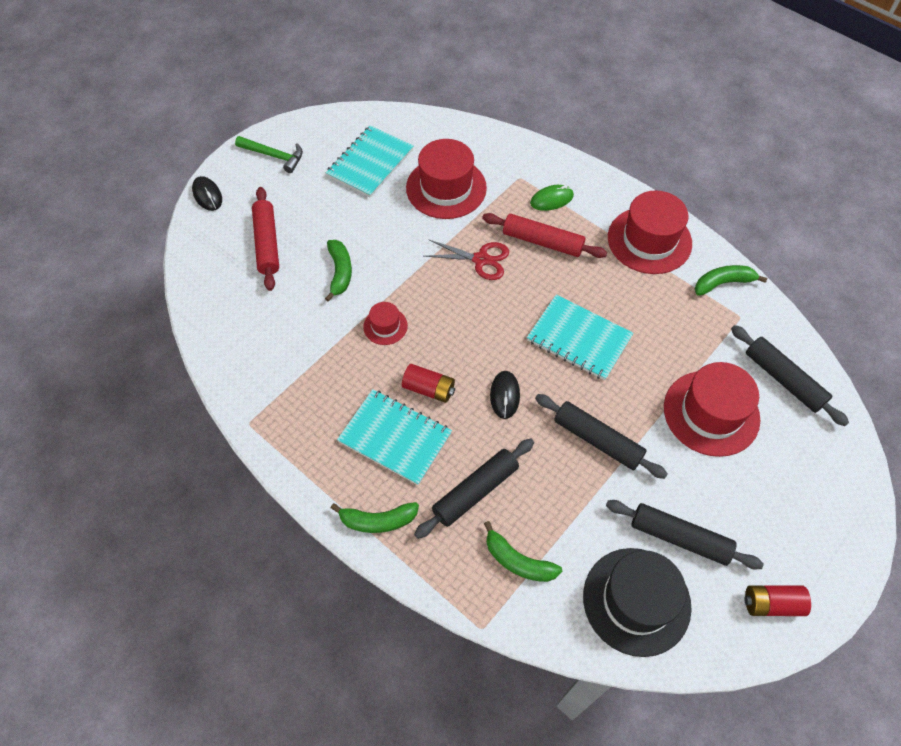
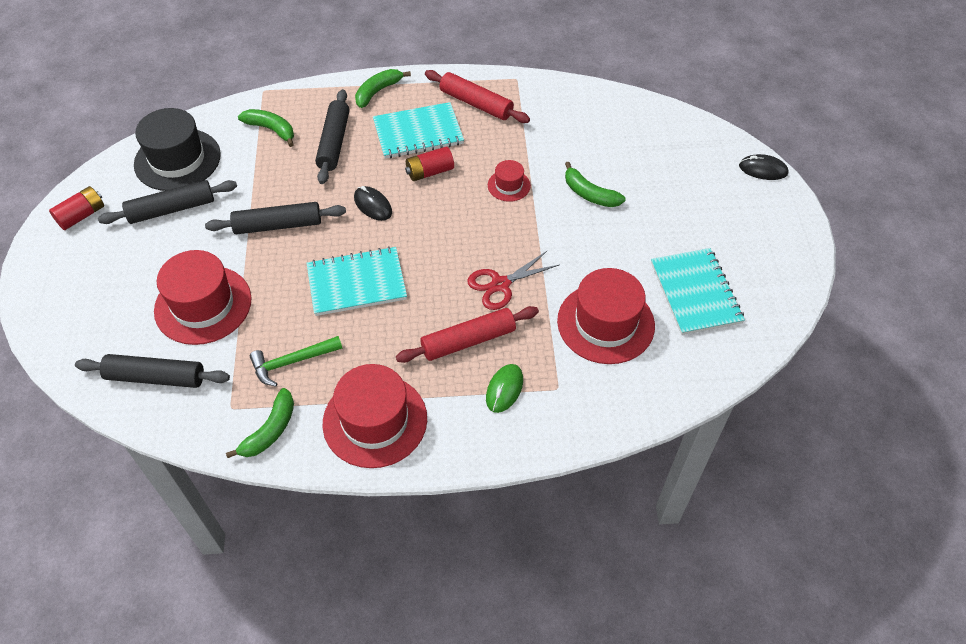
camera: 135 degrees right, 5 degrees down
green hammer [235,136,303,173] -> green hammer moved to [250,336,342,387]
red rolling pin [252,187,279,291] -> red rolling pin moved to [425,70,530,123]
green banana [484,521,562,582] -> green banana turned 45 degrees clockwise [238,109,294,147]

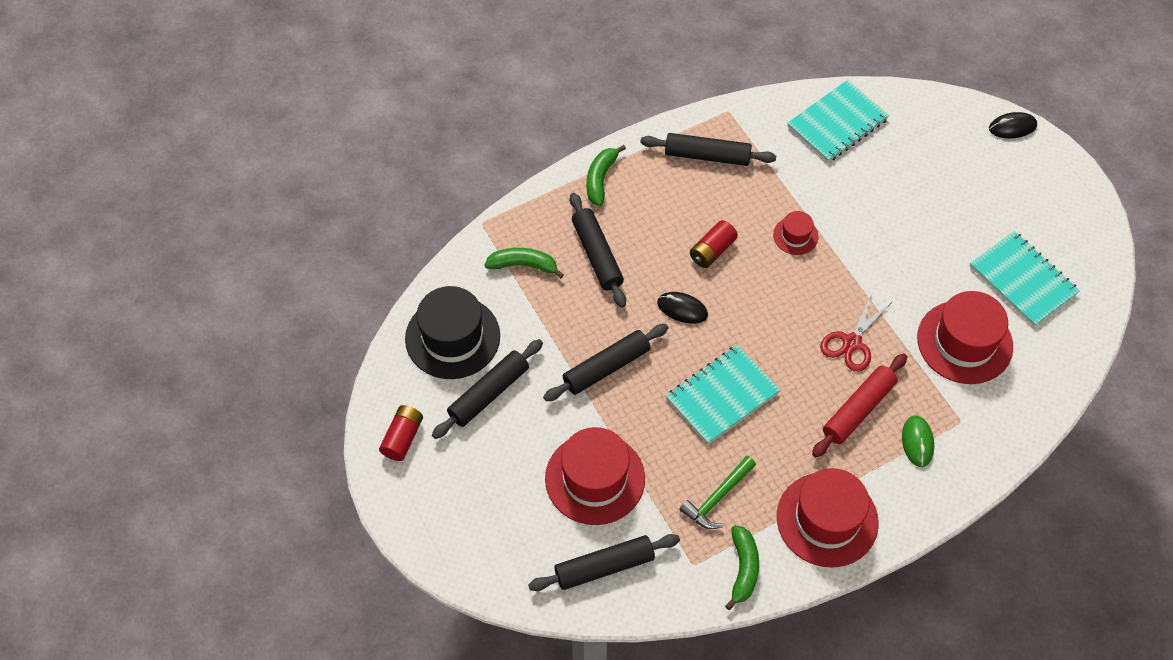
camera: 25 degrees left, 5 degrees up
turquoise notebook [373,102,464,159] -> turquoise notebook moved to [787,80,889,162]
red rolling pin [425,70,530,123] -> black rolling pin [640,133,776,166]
green banana [565,162,626,207] -> none

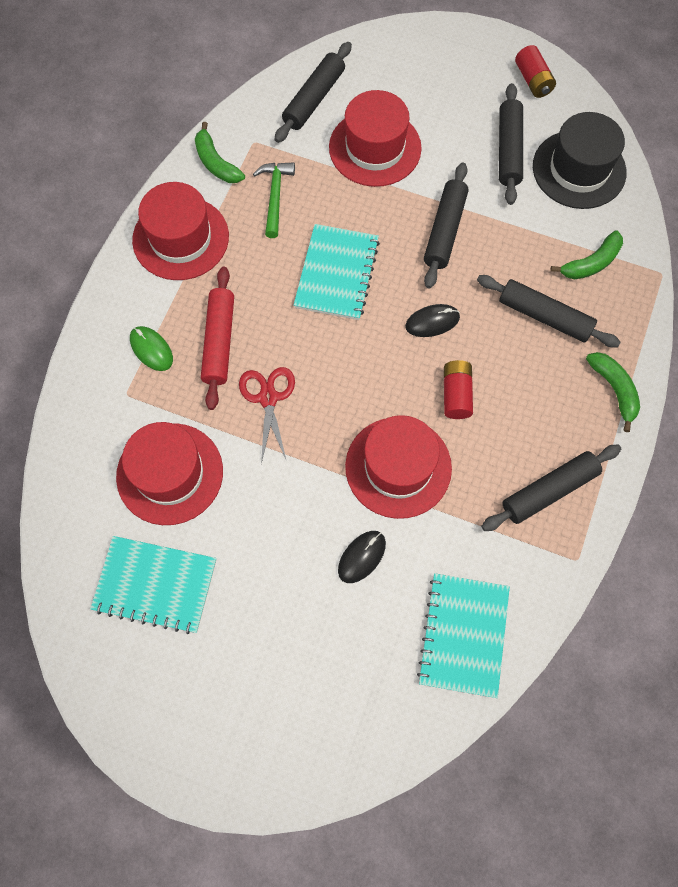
camera: 140 degrees right, 10 degrees up
red hat [773,211,818,255] -> red hat [345,415,452,519], size x2.02
black mouse [989,112,1037,139] -> black mouse moved to [338,531,386,583]

